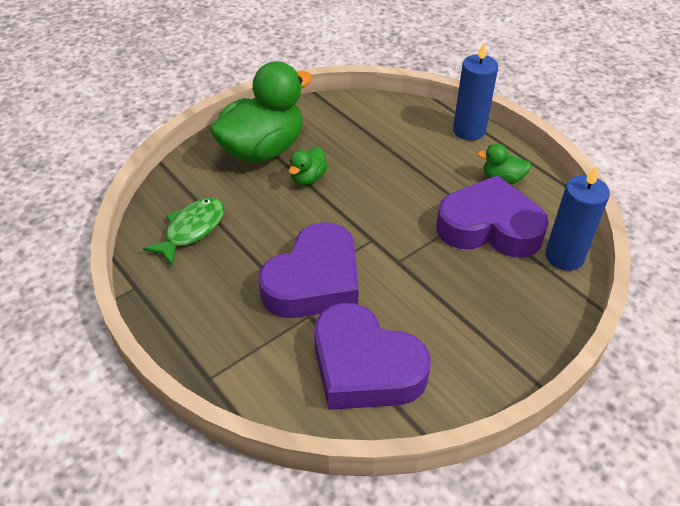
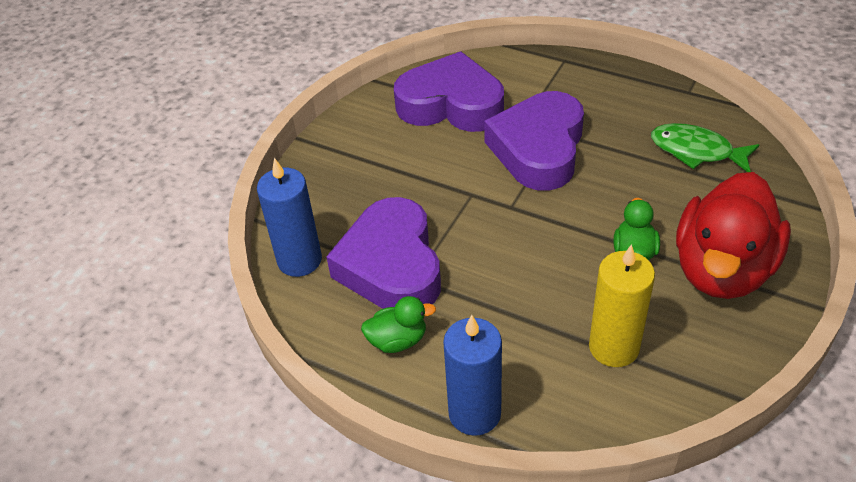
camera: 160 degrees right, 0 degrees up
green fish [142,198,225,266] -> green fish turned 105 degrees clockwise [651,123,759,172]
green duck [210,61,312,163] -> red duck [676,172,791,299]
purple heart [436,175,549,257] -> purple heart turned 90 degrees clockwise [326,197,441,309]
none -> yellow candle [589,244,655,367]

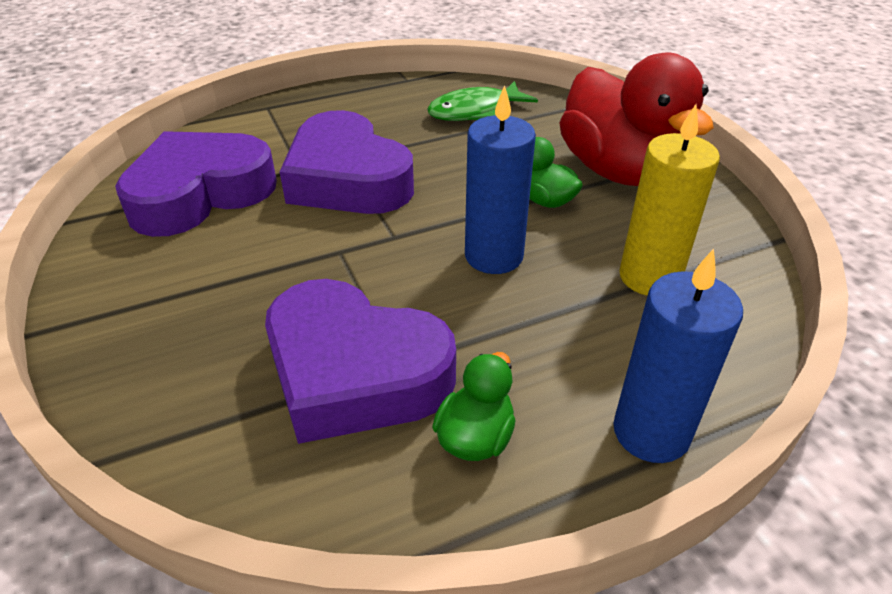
camera: 55 degrees left, 5 degrees down
blue candle [257,158,322,277] -> blue candle moved to [465,85,536,274]

